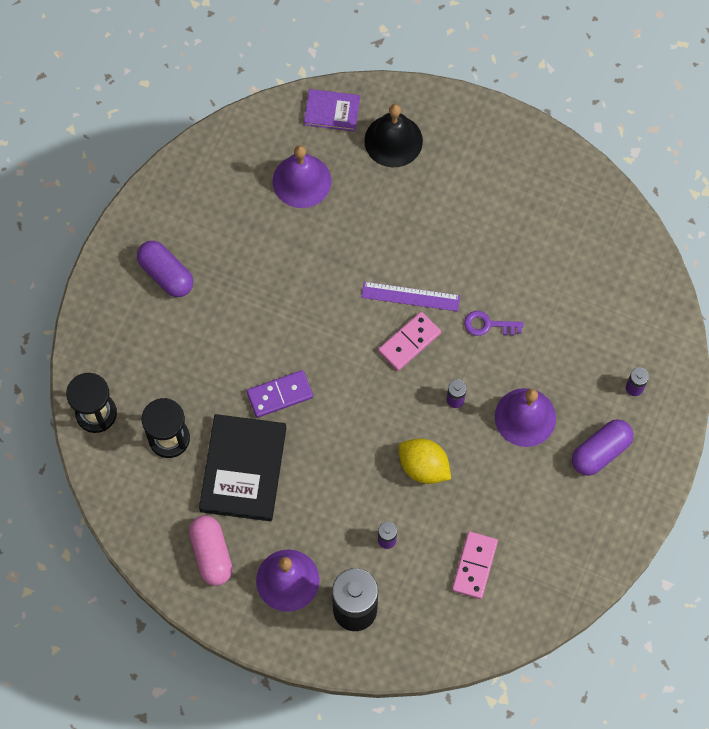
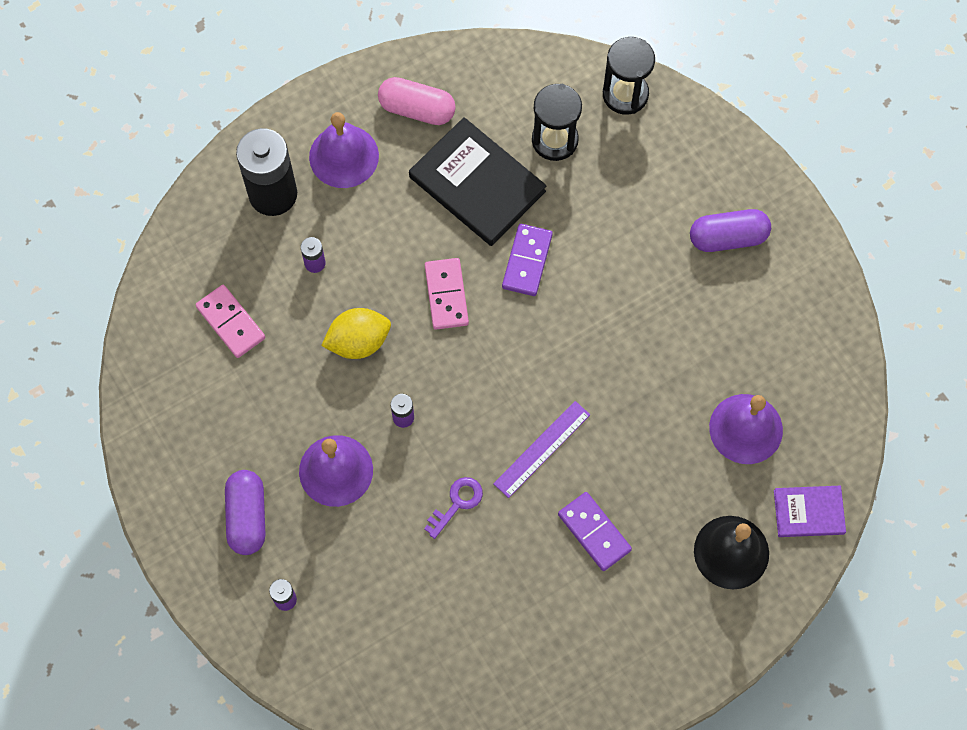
camera: 125 degrees right, 0 degrees up
purple book [304,89,360,131] -> purple book turned 45 degrees clockwise [774,486,846,537]
pink domino [378,312,441,371] -> pink domino moved to [425,258,469,330]
none -> purple domino [558,492,632,571]

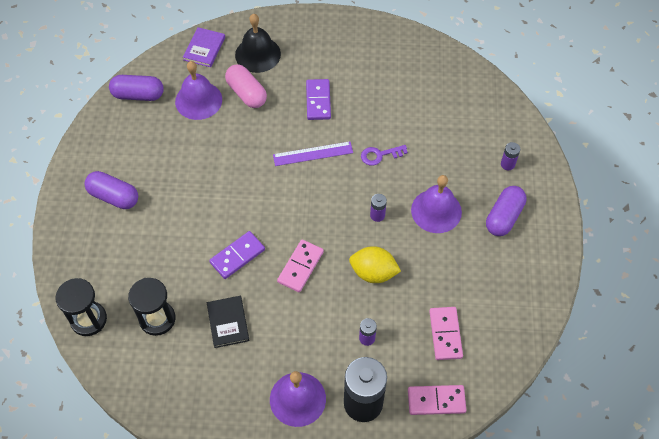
camera: 145 degrees left, 10 degrees down
pink capsule [378,77,456,125] -> pink capsule moved to [225,64,267,108]
black book [409,117,546,246] -> black book [207,296,249,348], size x0.56
purple book [774,486,846,537] -> purple book turned 75 degrees clockwise [183,27,225,67]
none -> purple capsule [109,75,164,101]
none -> pink domino [408,385,466,415]

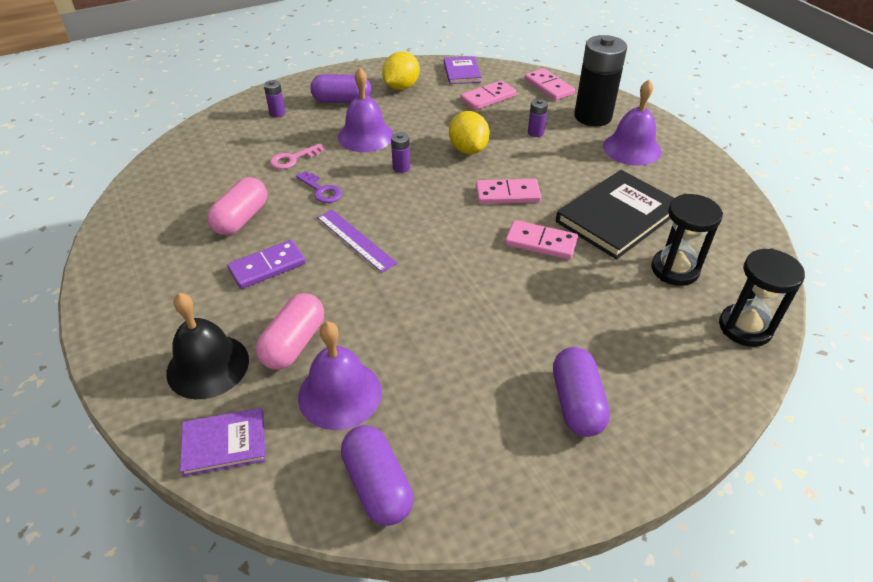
camera: 120 degrees left, 15 degrees down
black book [207,296,249,348] -> black book [556,170,674,259], size x1.80
purple domino [209,231,265,279] -> pink domino [505,220,578,260]
none -> pink capsule [207,177,267,235]
none -> pink key [270,143,325,169]
none -> yellow lemon [382,52,420,90]
none -> purple book [444,56,482,84]

